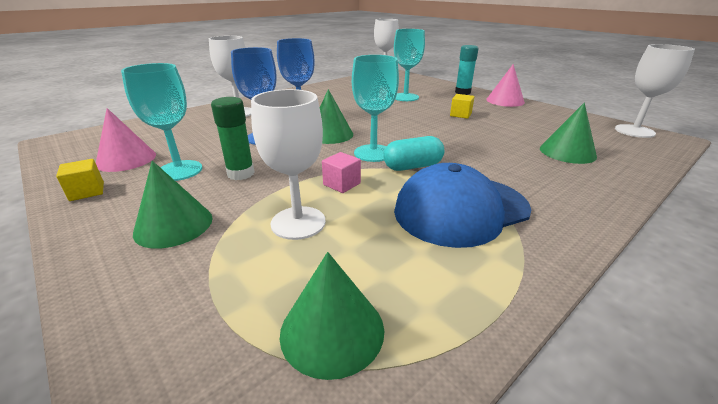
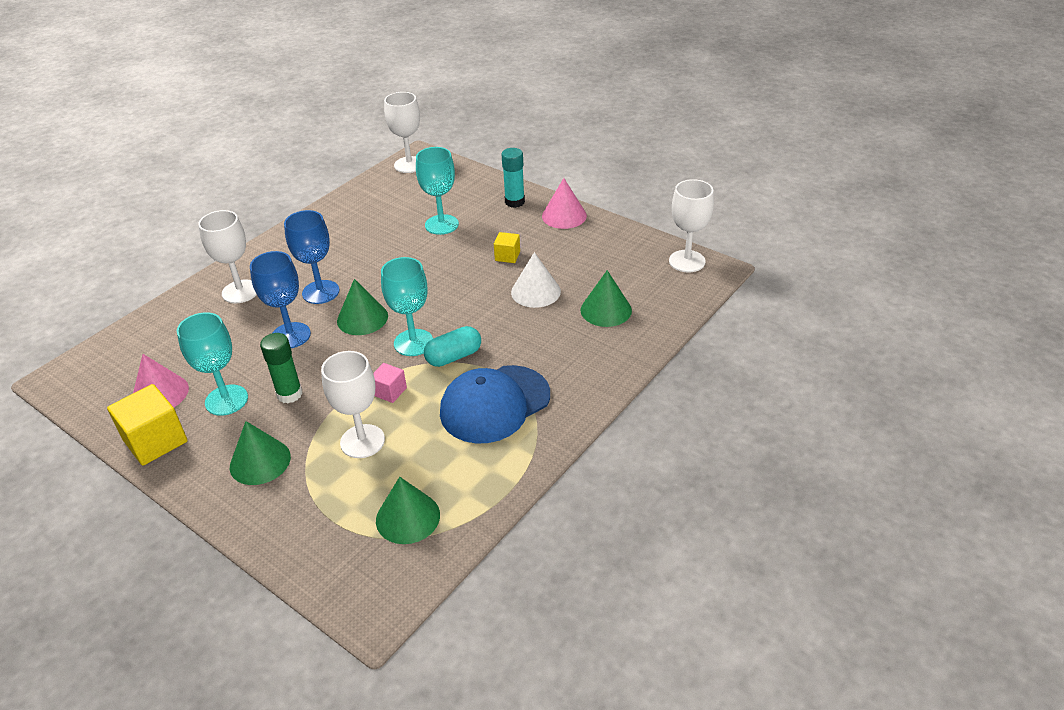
camera: 10 degrees left, 10 degrees up
yellow cube [56,159,104,201] -> yellow cube [107,384,188,466], size x1.85
none -> white cone [511,252,561,308]

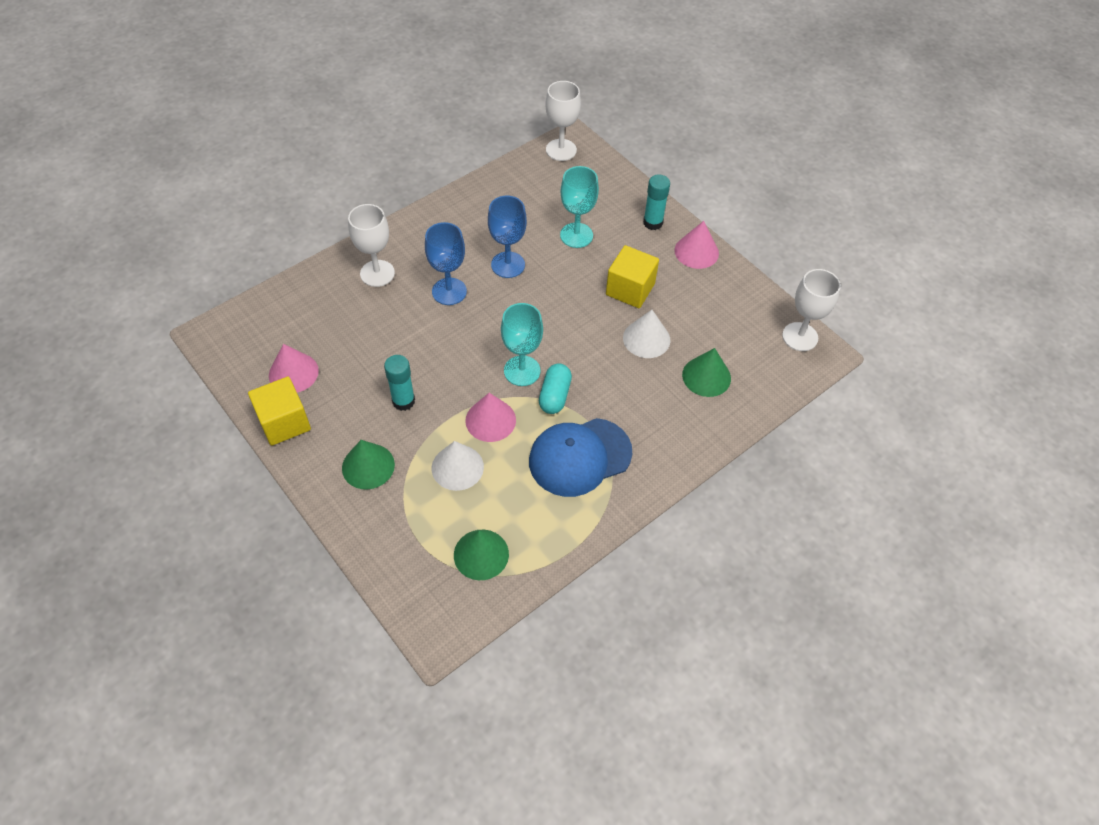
camera: 10 degrees right, 15 degrees up
turquoise goblet [177,312,248,416] -> none
blue goblet [250,251,311,348] -> blue goblet moved to [488,196,527,278]
green glue stick [260,333,303,403] -> turquoise glue stick [384,355,415,411]
white goblet [321,351,385,458] -> white cone [432,441,484,491]
green cone [337,279,388,335] -> none
pink cube [373,363,407,403] -> pink cone [465,393,516,442]
turquoise capsule [424,326,481,367] -> turquoise capsule turned 60 degrees counterclockwise [539,363,572,414]
yellow cube [494,232,520,263] -> yellow cube [606,245,659,308], size x1.85

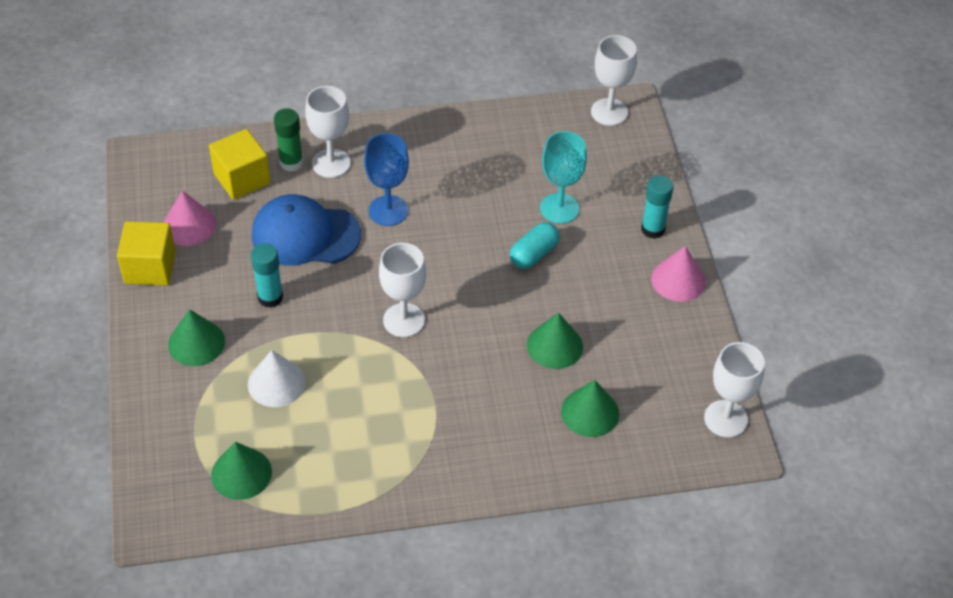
camera: 30 degrees right, 5 degrees down
pink cone [465,393,516,442] -> none
blue goblet [488,196,527,278] -> none
turquoise goblet [501,303,543,386] -> white goblet [379,243,426,337]
blue cap [529,418,632,497] -> blue cap moved to [252,194,361,266]
turquoise capsule [539,363,572,414] -> turquoise capsule moved to [510,222,559,269]
yellow cube [606,245,659,308] -> yellow cube moved to [209,129,271,200]
white cone [623,310,671,358] -> green cone [527,312,583,369]
none -> green glue stick [274,108,303,172]

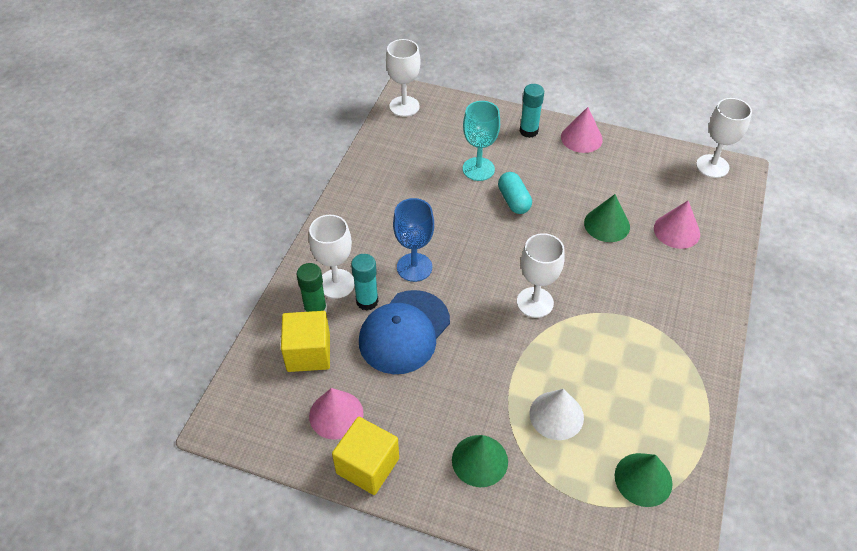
camera: 60 degrees left, 0 degrees up
turquoise glue stick [251,243,283,308] -> turquoise glue stick moved to [351,254,379,311]
green cone [561,380,619,437] -> pink cone [654,201,700,249]

